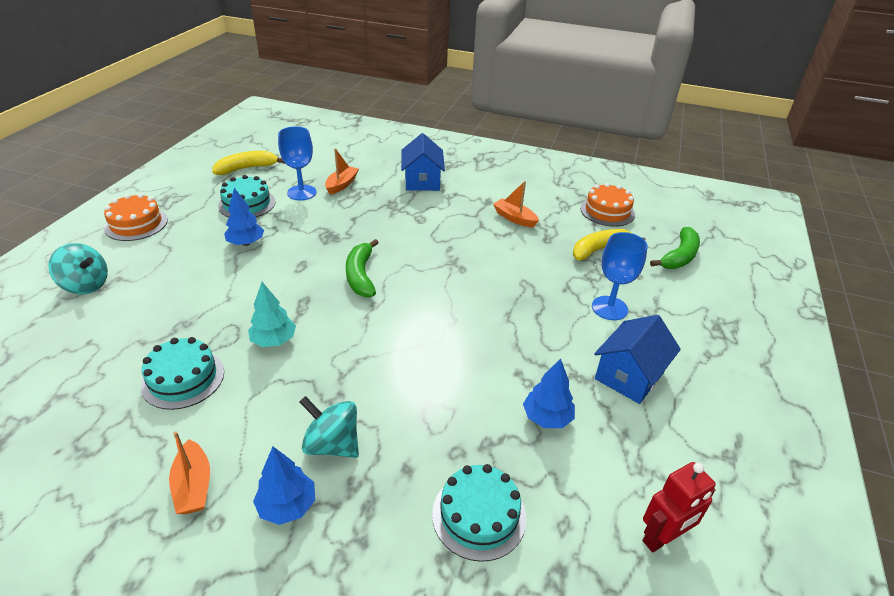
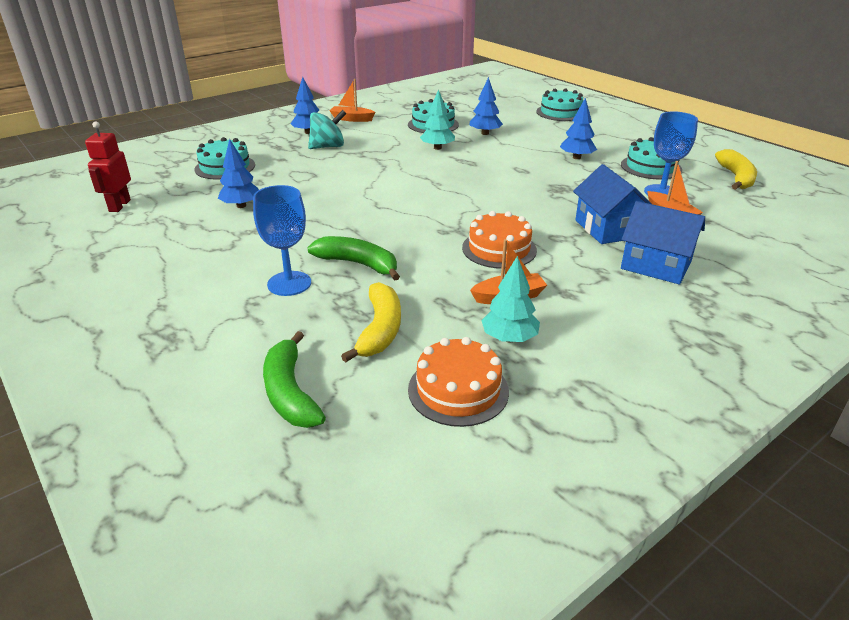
camera: 125 degrees right, 5 degrees down
turquoise spinning top [48,243,108,294] -> turquoise cake [536,88,583,121]
orange cake [104,193,168,241] -> orange cake moved to [462,211,537,269]
green banana [346,239,379,297] -> green banana moved to [307,236,400,281]
blue house [594,315,681,404] -> blue house moved to [573,164,651,244]
none -> blue tree [470,77,503,135]
none -> turquoise tree [481,256,540,343]

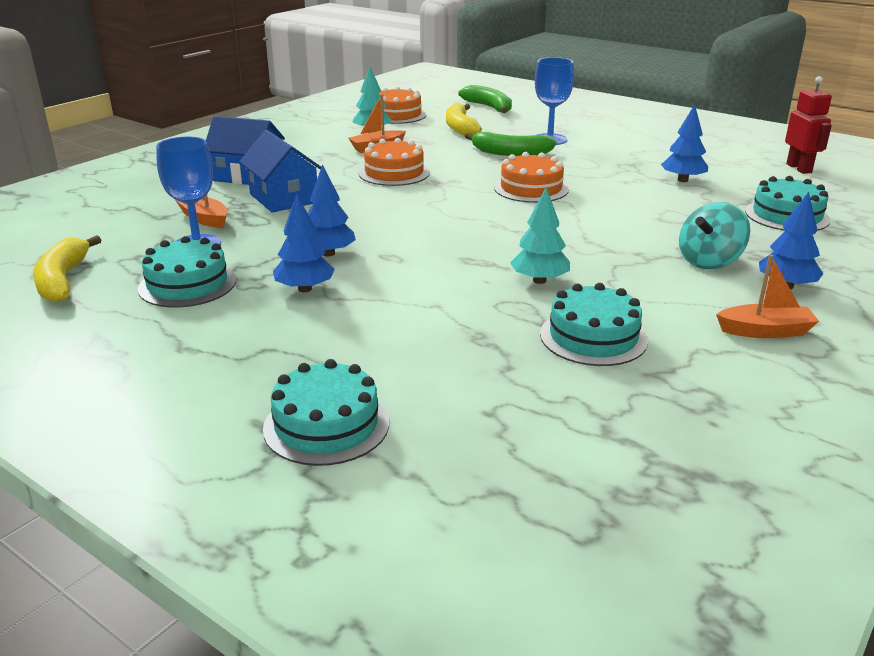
camera: 165 degrees right, 5 degrees down
blue tree [470,77,503,135] -> blue tree moved to [308,164,356,256]
none -> orange cake [494,152,569,203]

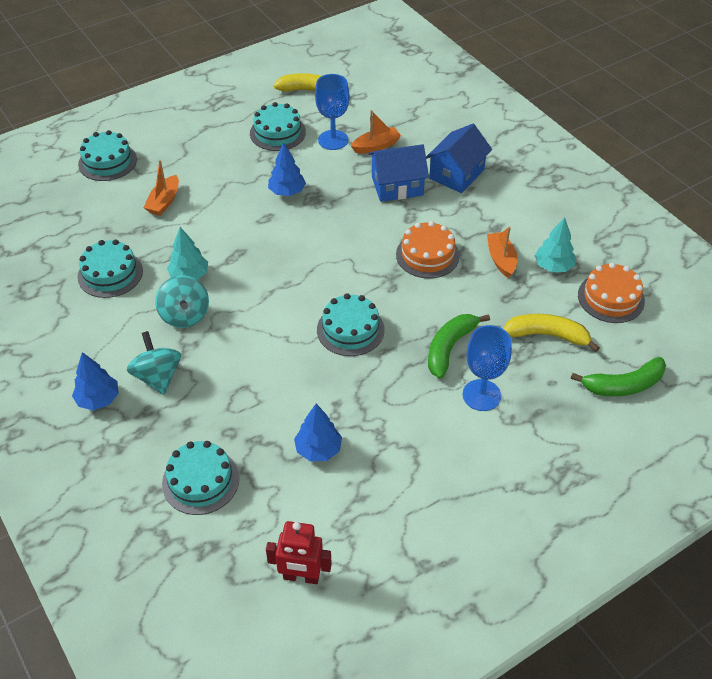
camera: 110 degrees right, 20 degrees up
blue tree [273,194,335,292] -> none
orange cake [494,152,569,203] -> turquoise cake [317,293,385,356]
orange boat [716,255,819,338] -> orange boat moved to [144,160,179,216]
none -> turquoise spinning top [155,275,209,328]

